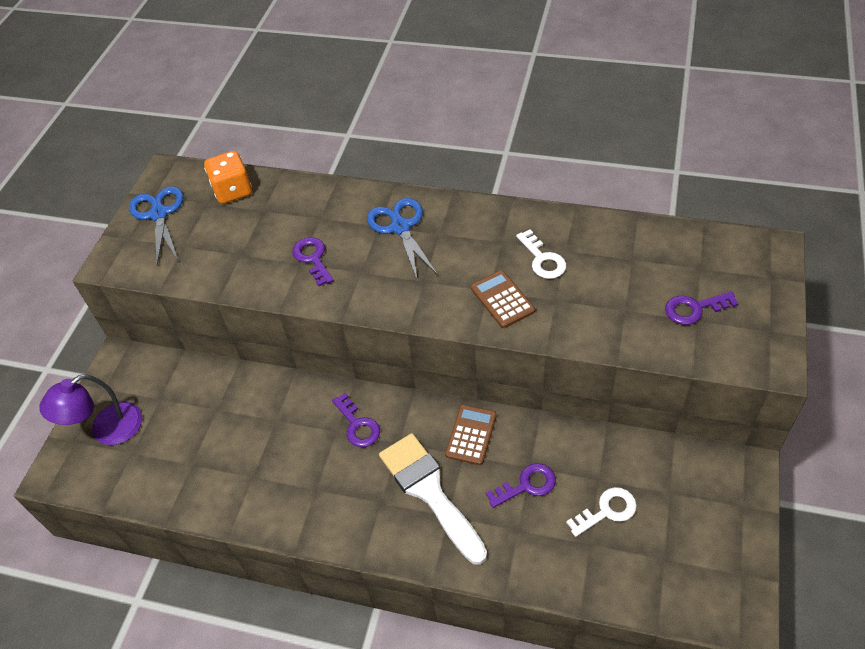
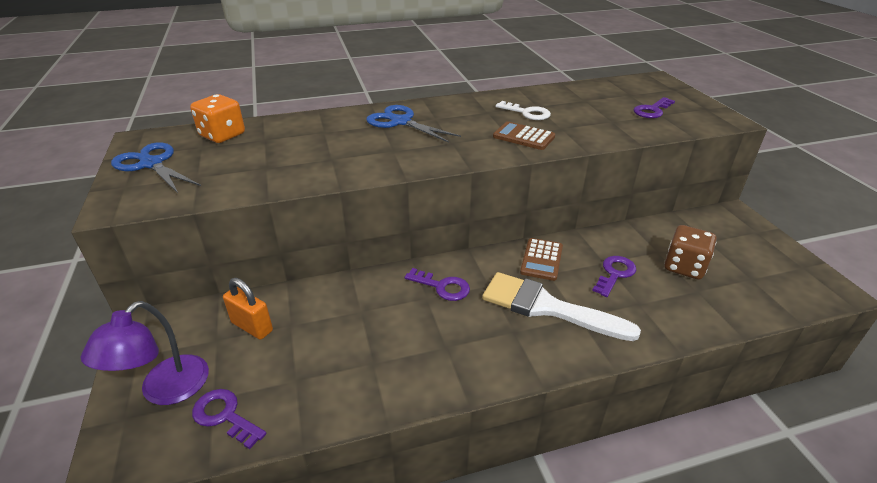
camera: 35 degrees left, 15 degrees down
purple key [292,237,334,286] -> purple key moved to [192,389,266,449]
brown calculator [445,405,497,465] -> brown calculator turned 150 degrees counterclockwise [520,238,563,281]
white key [566,487,637,537] -> brown dice [664,225,716,280]
none -> orange padlock [223,278,273,340]

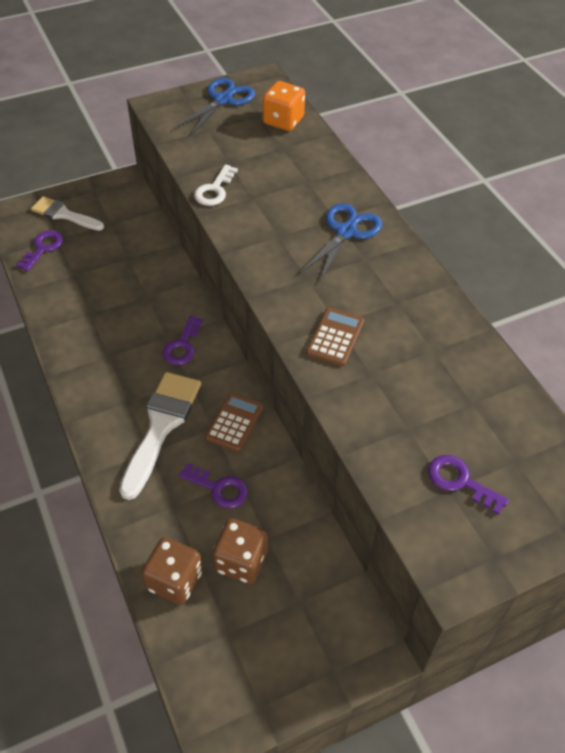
camera: 80 degrees right, 15 degrees up
purple lamp [81,301,209,405] -> white brush [31,196,104,231]
orange padlock [223,278,273,340] -> none
white key [496,101,551,120] -> white key moved to [194,164,238,206]
brown calculator [520,238,563,281] -> brown calculator turned 105 degrees clockwise [205,393,263,452]
none -> brown dice [141,537,203,605]

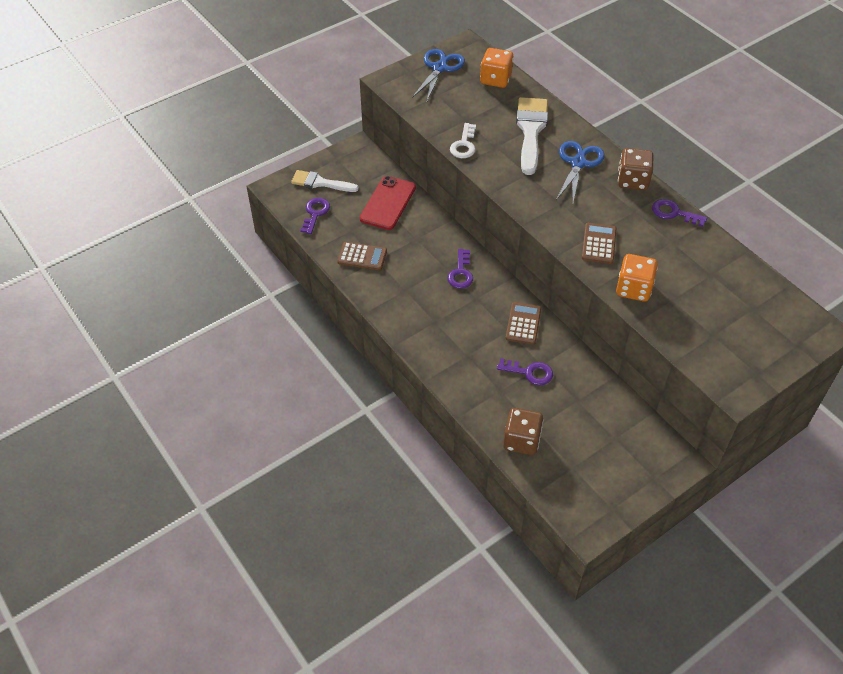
camera: 10 degrees left, 0 degrees up
white brush [119,372,201,500] -> white brush moved to [516,97,548,175]
brown dice [212,519,268,584] -> brown dice moved to [618,148,653,190]
purple key [428,455,509,515] -> purple key moved to [652,199,707,227]
none -> brown calculator [337,242,387,270]
none -> red phone [360,176,416,230]
none -> orange dice [616,254,658,302]

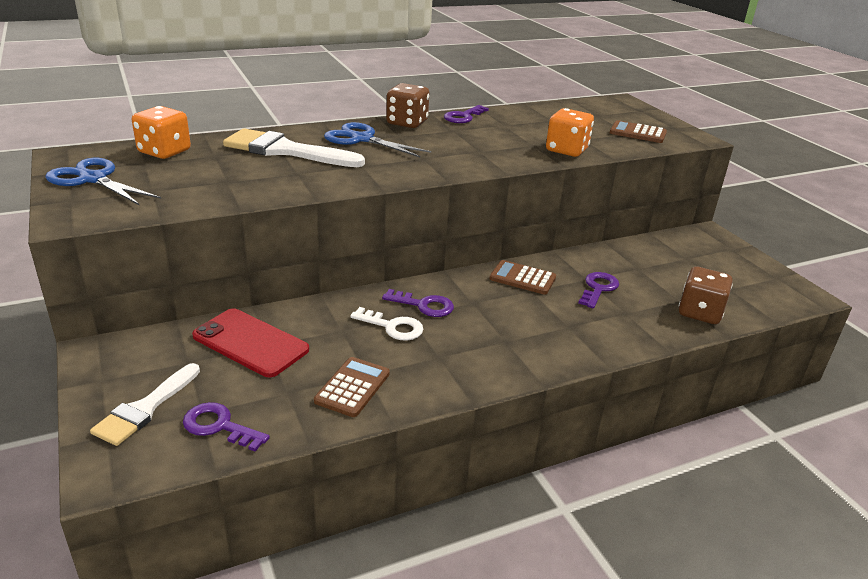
camera: 80 degrees left, 20 degrees down
white key [450,123,476,158] -> white key moved to [350,307,423,341]
brown calculator [582,223,616,264] -> brown calculator moved to [610,120,667,143]

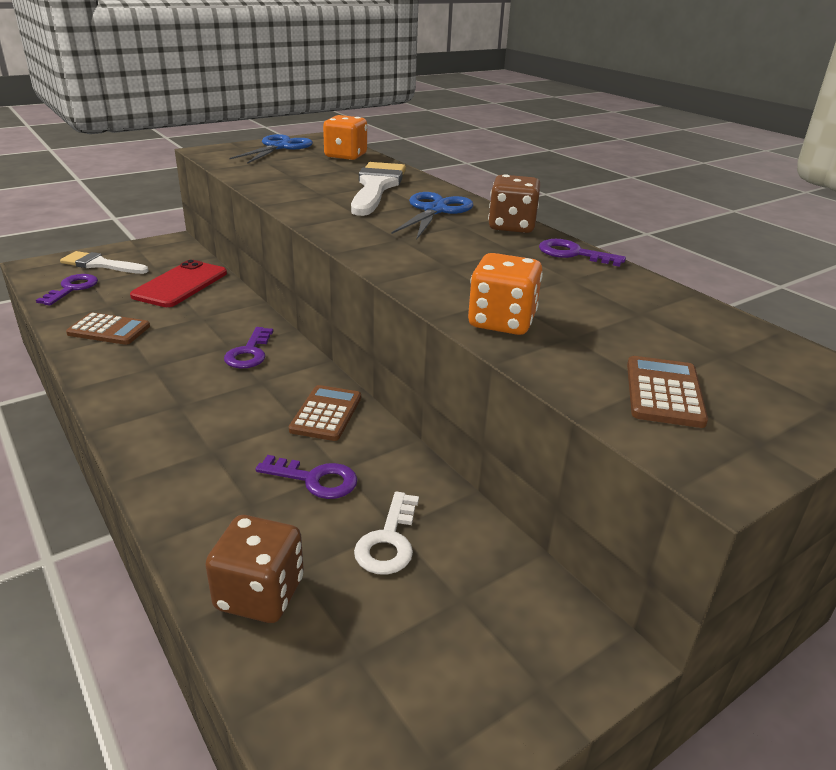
camera: 80 degrees right, 0 degrees up
white key [350,307,423,341] -> white key moved to [354,492,419,575]

